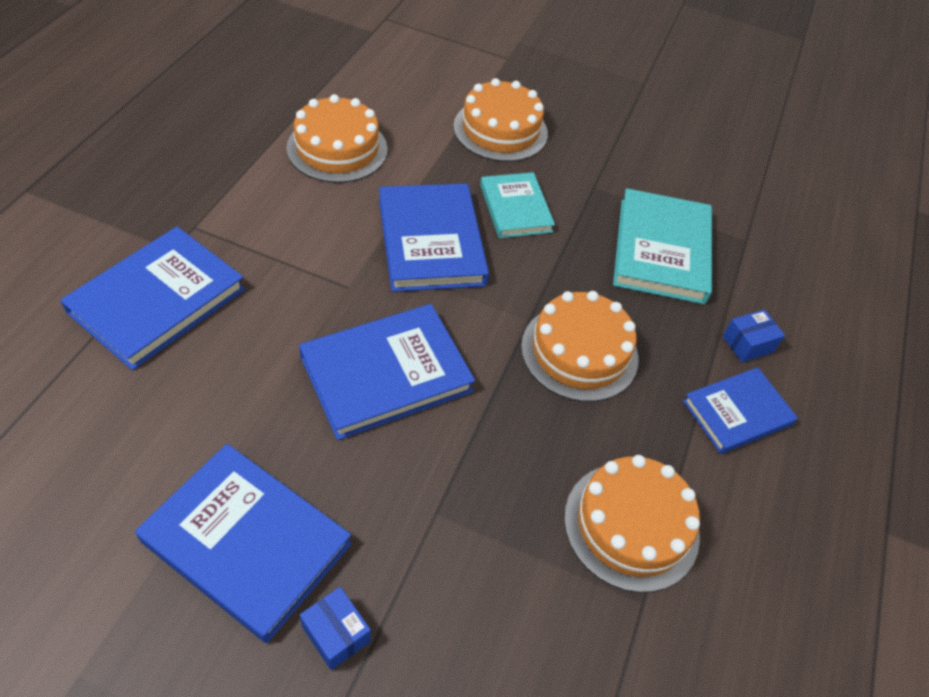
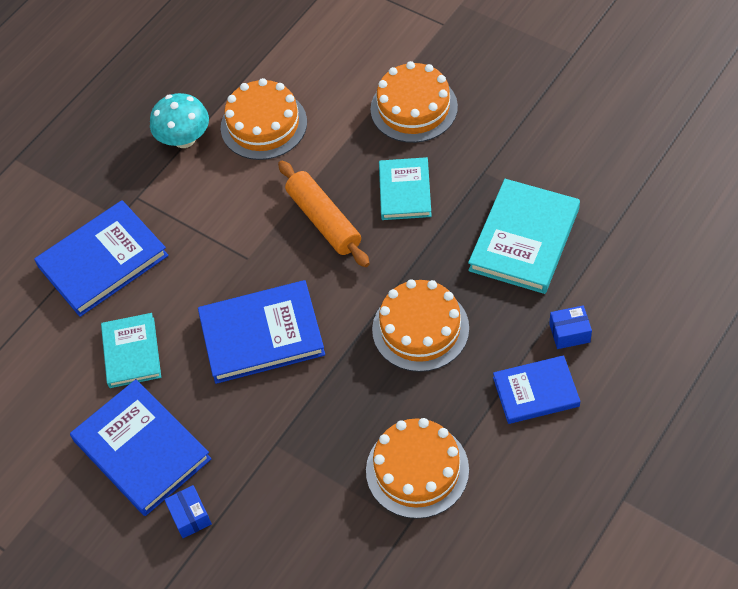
camera: 25 degrees right, 5 degrees up
blue book [379,183,489,292] -> orange rolling pin [278,161,370,267]
none -> turquoise book [101,313,161,388]
none -> turquoise mushroom [150,93,209,148]

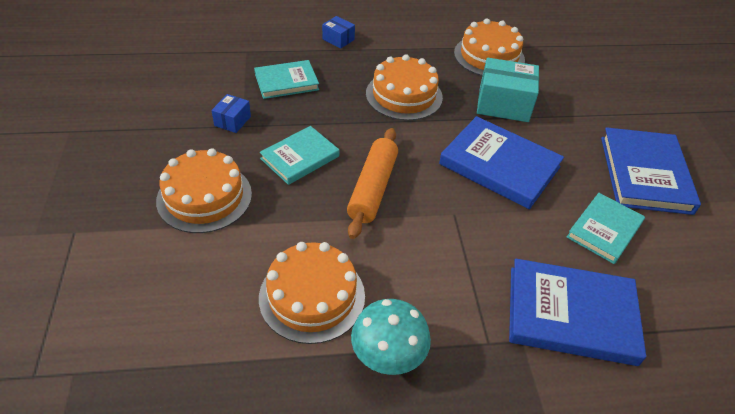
camera: 140 degrees left, 10 degrees down
blue box [164,485,212,538] -> blue box moved to [212,94,251,133]
turquoise book [468,179,580,294] -> turquoise book [254,60,319,99], size x0.64
blue book [493,355,580,424] -> none
none -> turquoise box [477,58,539,122]

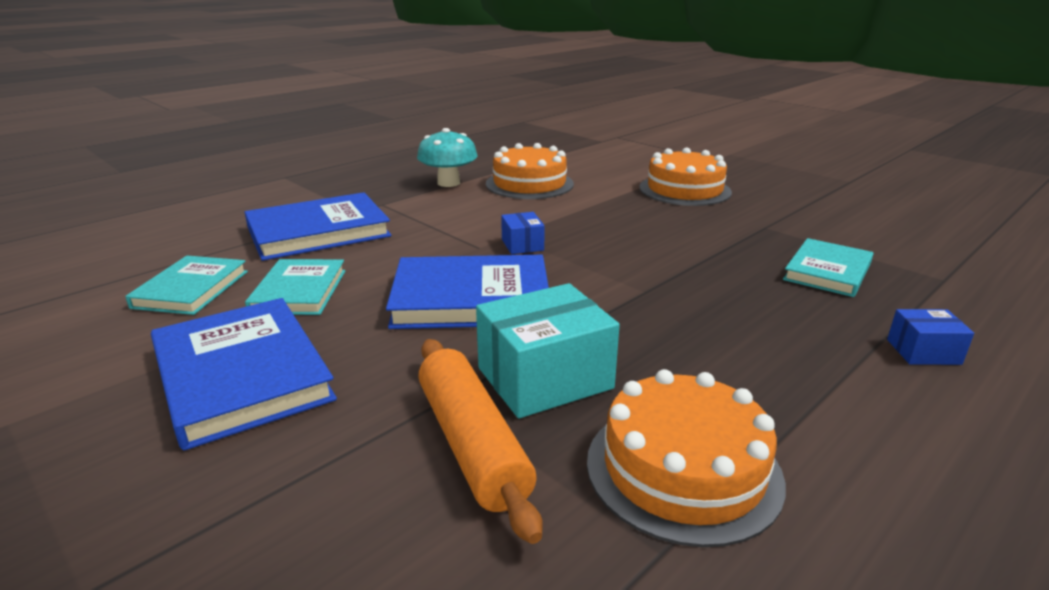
camera: 145 degrees right, 20 degrees down
blue box [212,94,251,133] -> blue box moved to [501,212,545,254]
turquoise book [260,126,339,185] -> turquoise book moved to [125,256,248,315]
orange rolling pin [347,128,398,239] -> orange rolling pin moved to [418,339,543,544]
orange cake [366,54,443,121] -> none

